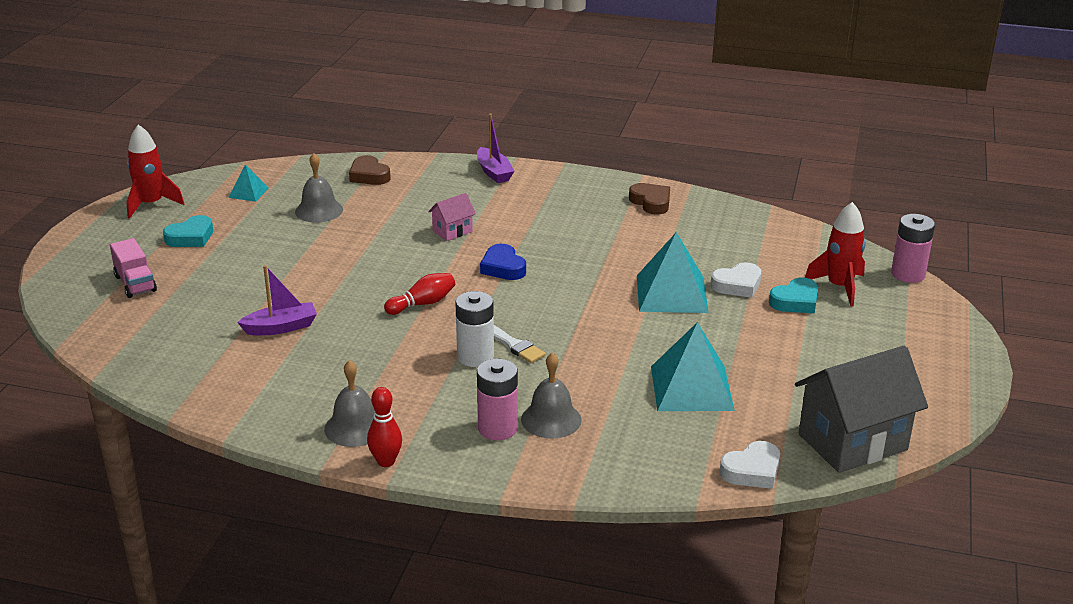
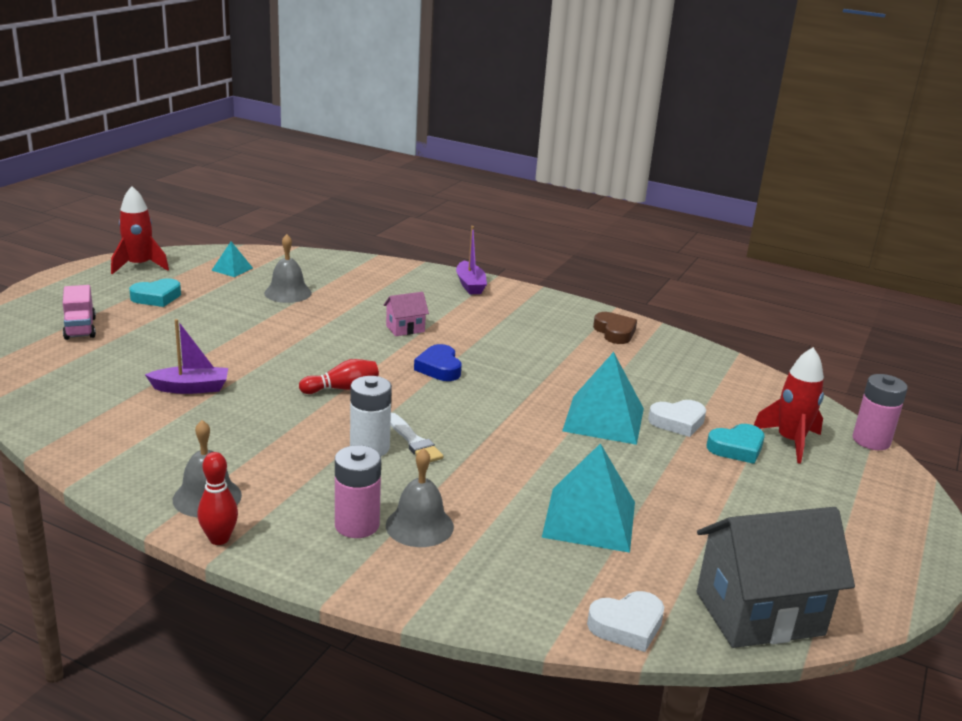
camera: 10 degrees right, 5 degrees down
brown heart [349,155,391,185] -> none

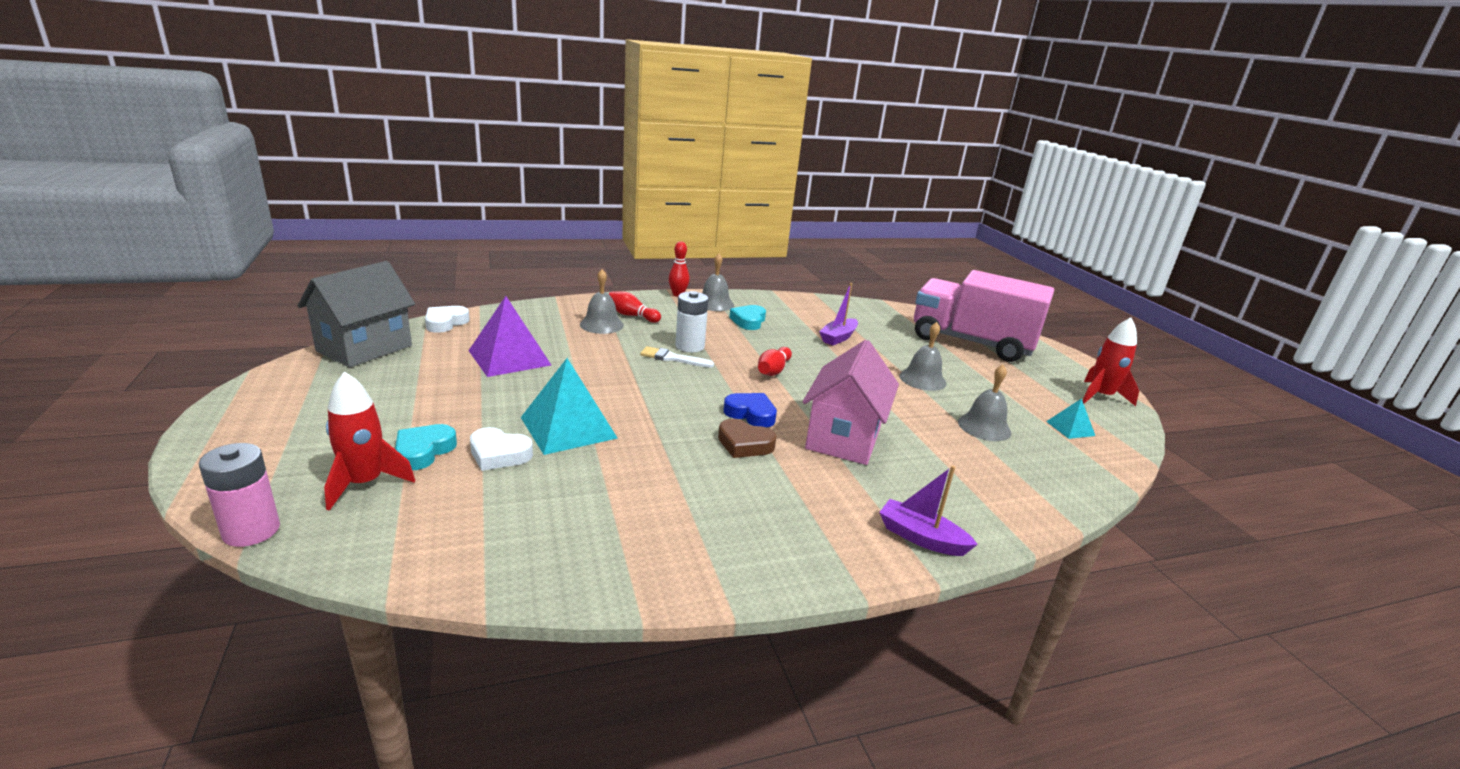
camera: 135 degrees right, 0 degrees up
pink truck [63,285,96,340] -> pink truck [914,270,1054,362], size x2.45
turquoise heart [129,278,181,307] -> turquoise heart moved to [729,305,766,330]
pink battery [335,445,381,538] -> red bowling pin [609,291,661,323]
pink house [384,292,429,336] -> pink house [803,340,899,465], size x2.13
turquoise pyramid [542,443,635,553] -> purple pyramid [468,296,551,377]
brown heart [593,312,637,344] -> brown heart moved to [718,419,777,458]
white heart [648,400,706,437] -> white heart turned 105 degrees counterclockwise [470,427,533,471]
none -> grey bell [900,322,946,391]

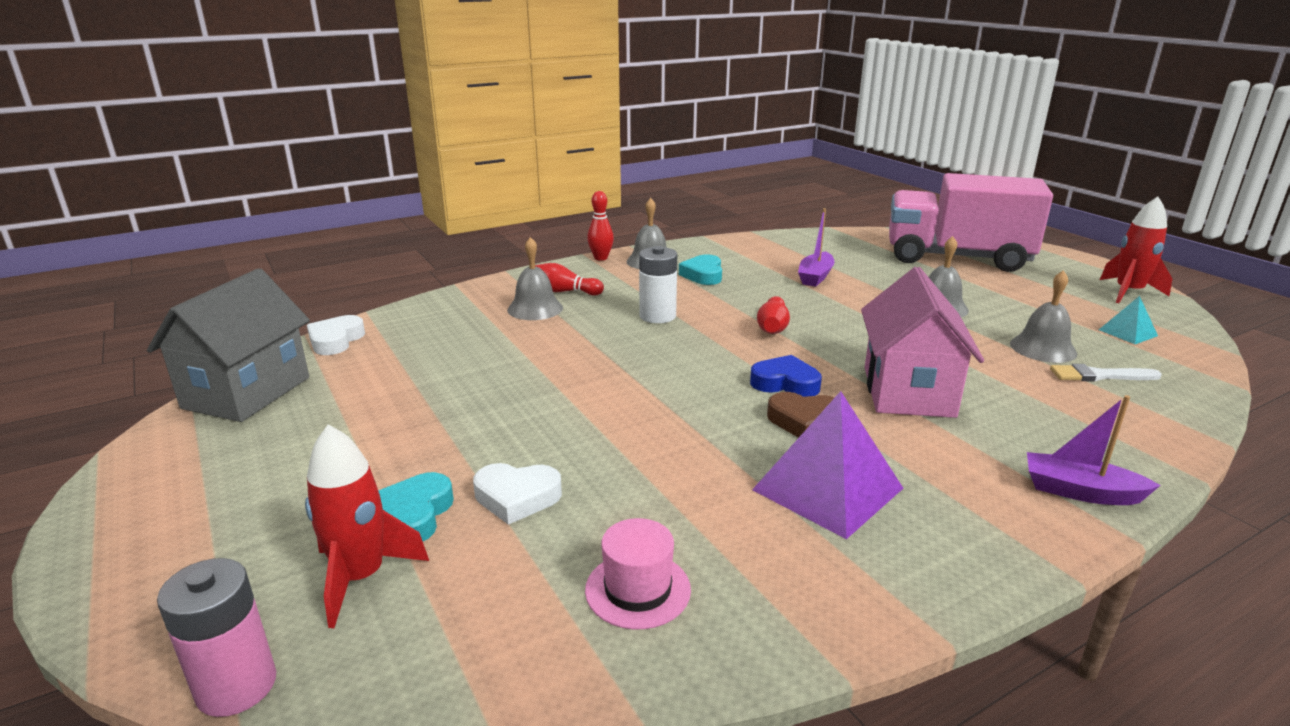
camera: 10 degrees left, 0 degrees up
purple pyramid [468,296,551,377] -> purple pyramid moved to [752,391,903,539]
turquoise pyramid [521,358,617,455] -> none
white brush [640,346,714,368] -> white brush moved to [1050,364,1162,382]
none -> pink hat [585,518,691,629]

